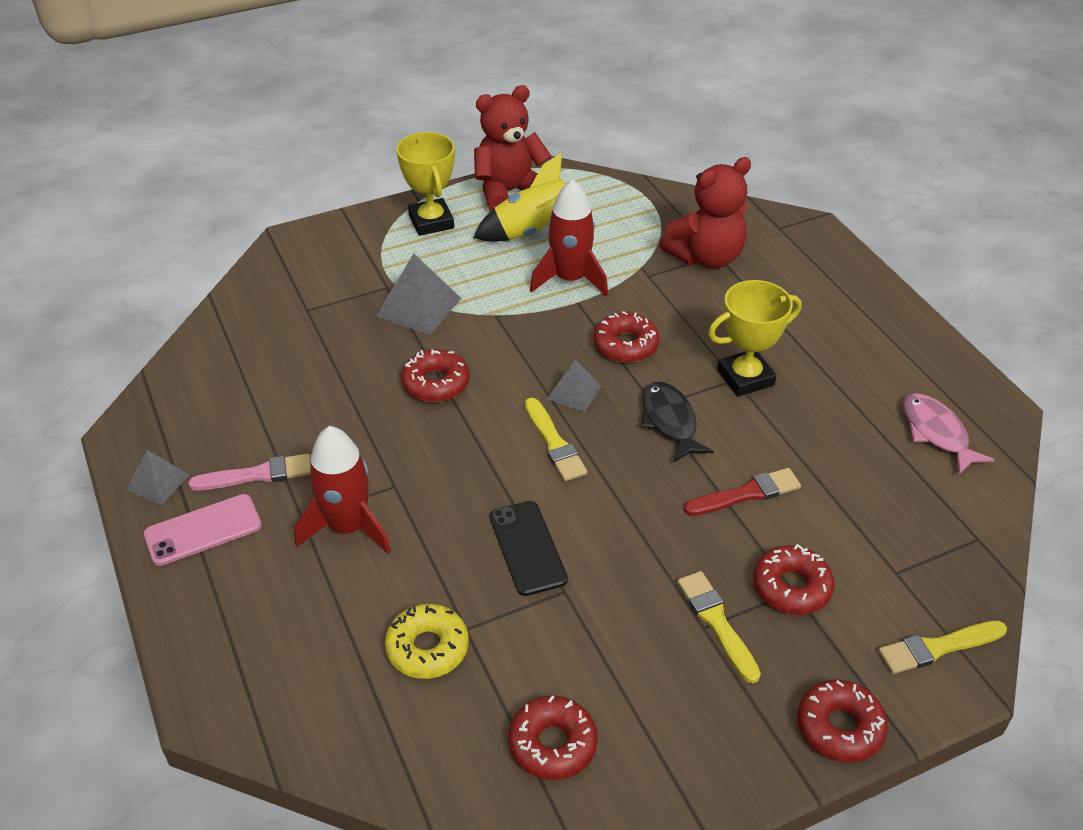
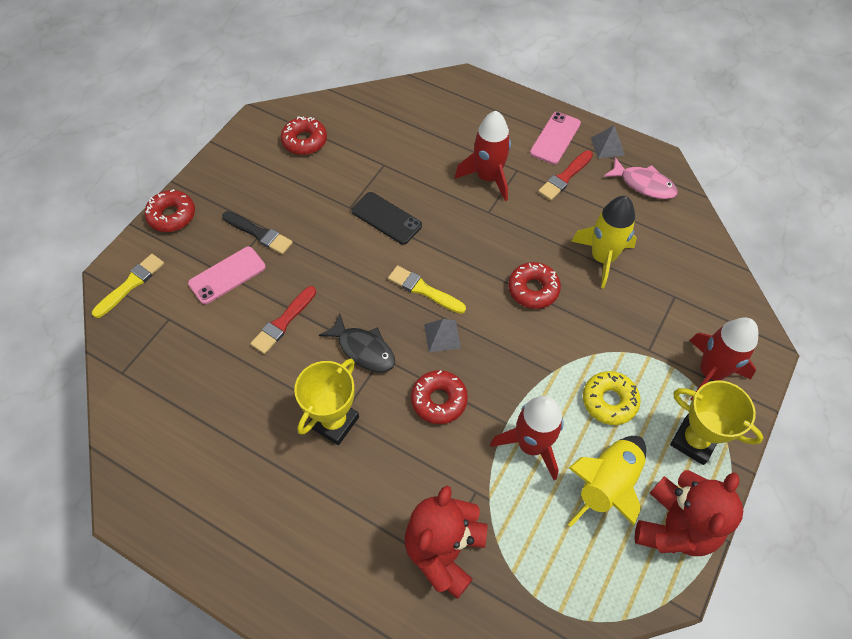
camera: 145 degrees right, 15 degrees up
pink brush [189,454,311,491] -> red brush [538,150,593,201]
grey pyramid [376,253,461,335] -> none
yellow donut [385,604,469,679] -> yellow donut moved to [583,371,641,425]
yellow brush [677,571,761,683] -> black brush [222,211,293,254]
red donut [753,544,835,615] -> pink phone [188,247,266,304]
pink fish [903,393,995,474] -> pink fish moved to [603,157,678,199]
none -> yellow rocket [571,196,637,289]
none -> red rocket [689,317,758,400]

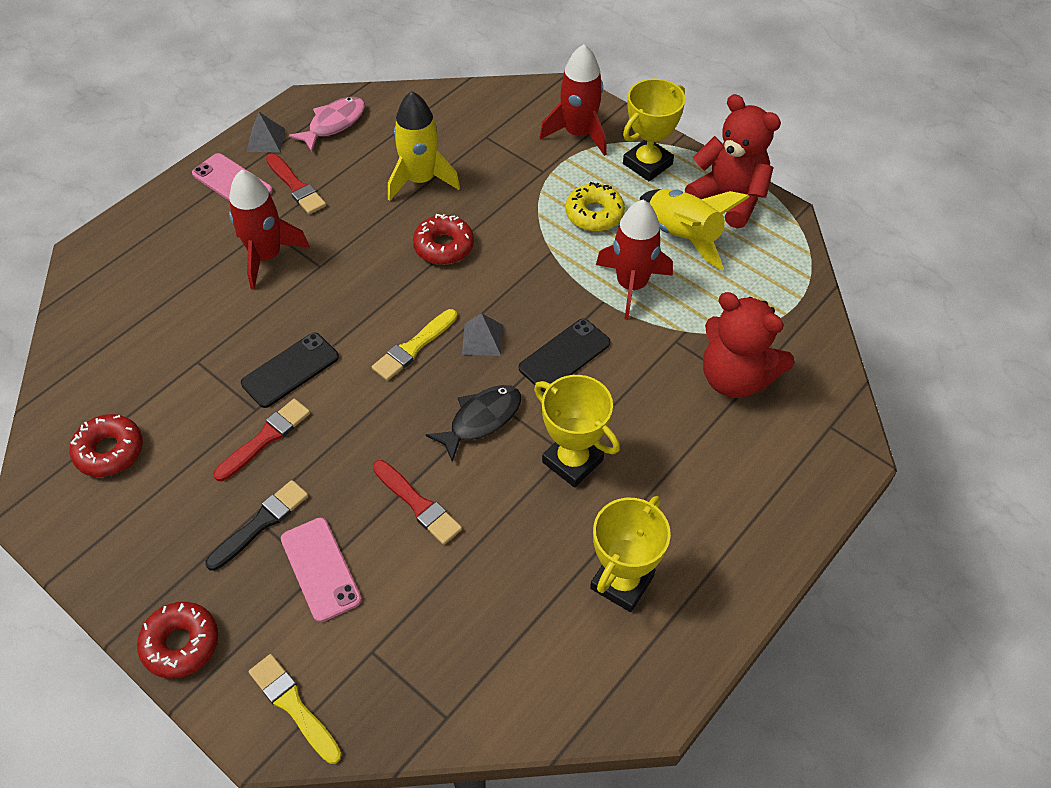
camera: 80 degrees left, 5 degrees down
red donut [411,370,468,424] -> black phone [519,319,610,392]
none -> red brush [214,399,310,481]
none -> yellow trophy [590,496,671,612]

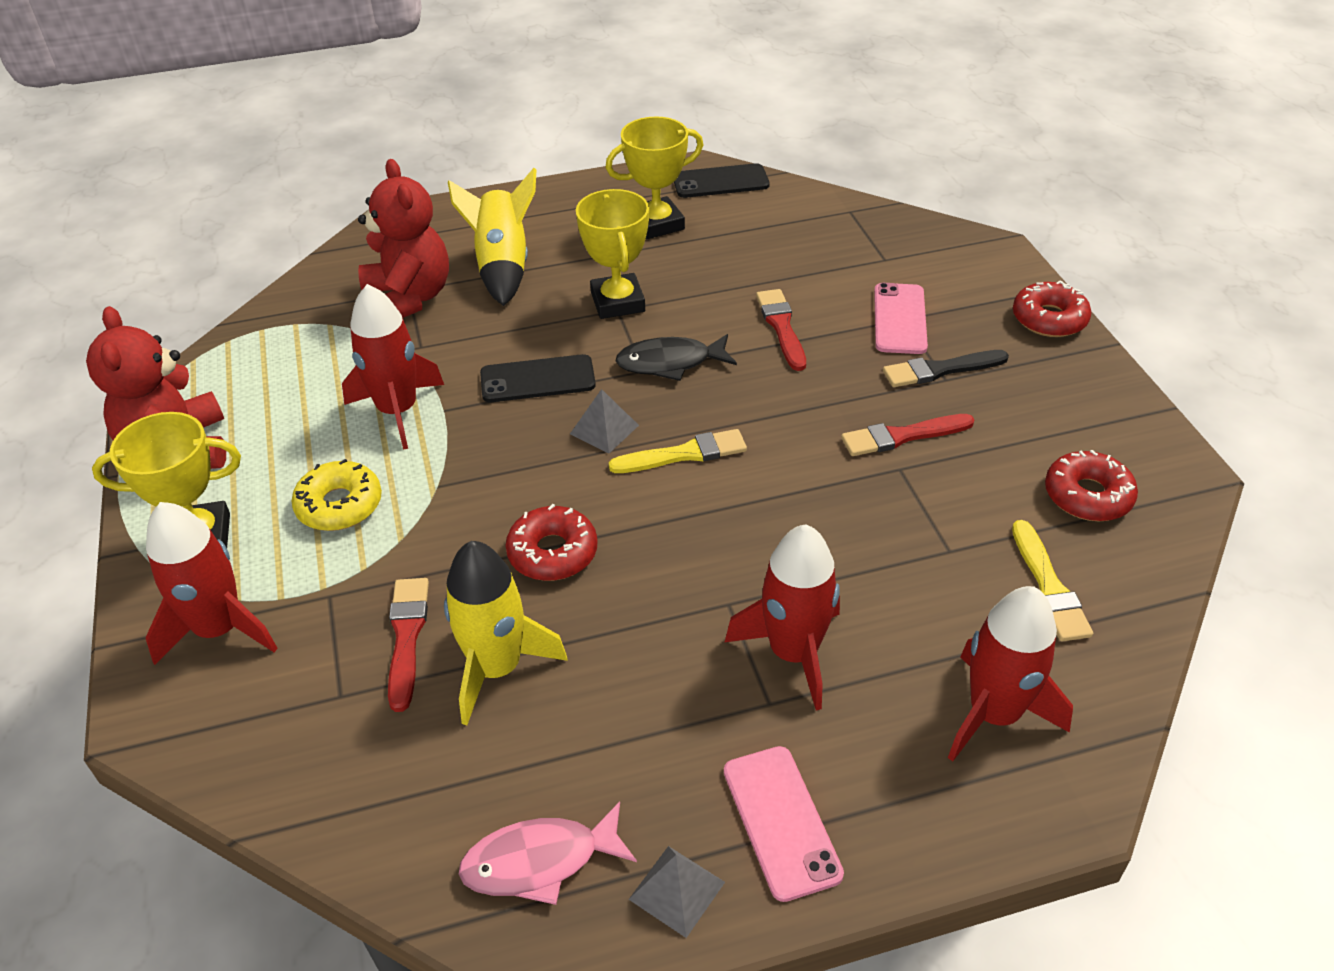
camera: 145 degrees left, 10 degrees down
black phone [241,333,339,408] -> black phone moved to [674,163,770,198]
yellow brush [249,654,342,764] -> yellow brush moved to [1012,520,1093,641]
red brush [266,153,326,214] -> red brush moved to [388,578,429,712]
yellow rocket [640,189,749,271] -> yellow rocket moved to [448,168,536,306]
none -> red rocket [948,586,1073,761]

